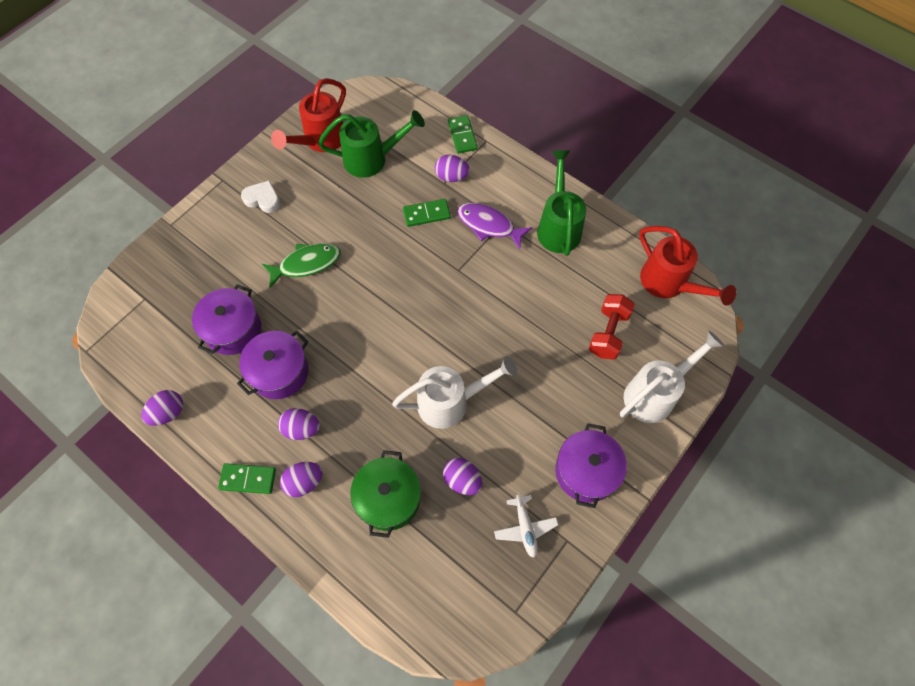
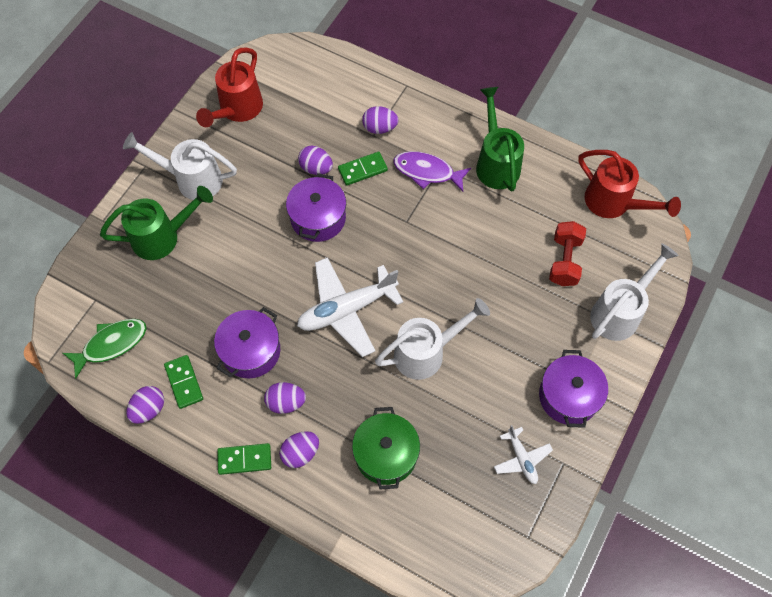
camera: 10 degrees left, 0 degrees up
purple pot [192,284,261,355] -> purple pot moved to [286,173,346,242]
white heart [241,180,280,213] -> white watering can [123,132,237,200]
green fish [262,243,341,288] -> green fish moved to [63,319,146,379]
green watering can [318,110,425,178] -> green watering can moved to [100,186,213,260]
purple egg [443,458,482,495] -> purple egg moved to [298,146,333,175]
green domino [448,115,478,153] -> green domino moved to [164,355,203,409]
none -> white plane [297,257,403,357]

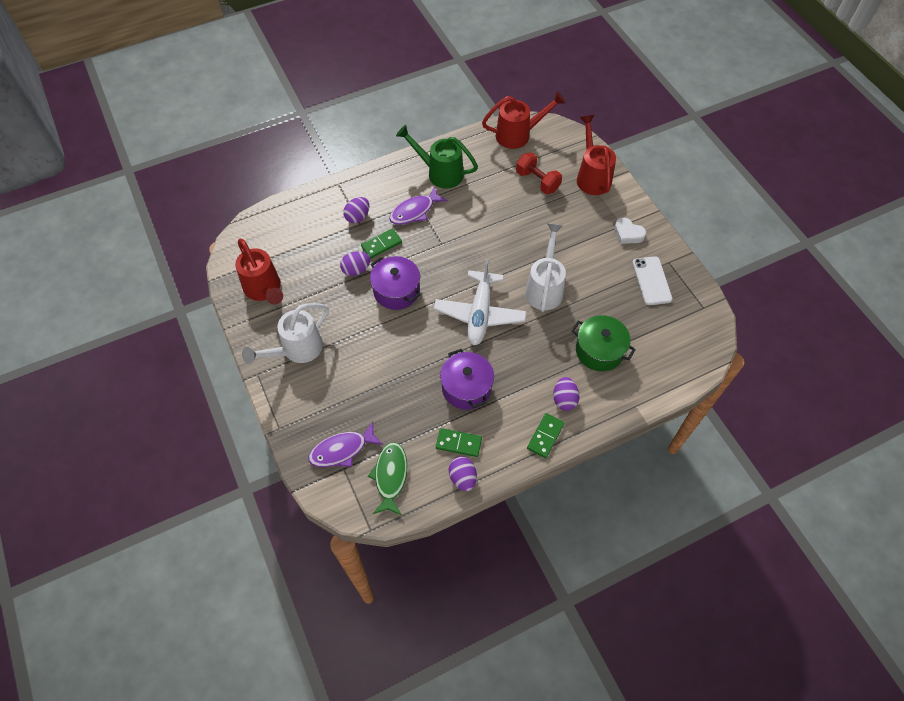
camera: 55 degrees left, 5 degrees down
green watering can [100,186,213,260] -> none
purple egg [264,382,306,414] -> none
green domino [338,152,388,186] -> green domino turned 45 degrees clockwise [361,229,402,259]
white plane [494,425,553,484] -> white phone [632,256,672,305]
purple pot [539,350,608,428] -> white heart [614,218,646,244]
white watering can [590,243,679,341] -> red watering can [577,115,616,195]
none -> purple fish [308,422,383,467]

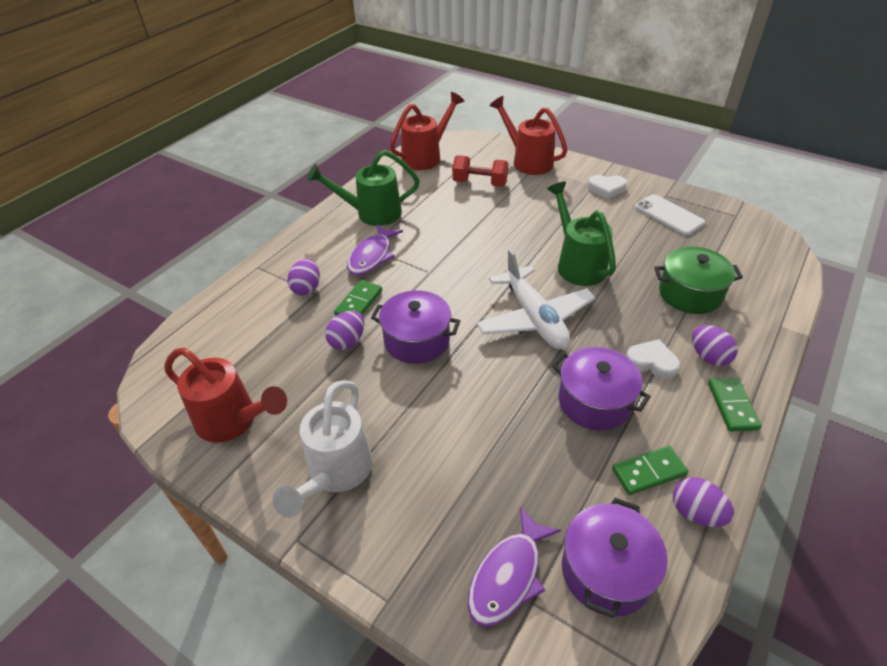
camera: 30 degrees left, 15 degrees down
green fish [368,442,407,515] -> purple pot [562,498,668,618]
white watering can [525,223,566,312] -> green watering can [547,181,616,286]
none -> white heart [626,339,680,379]

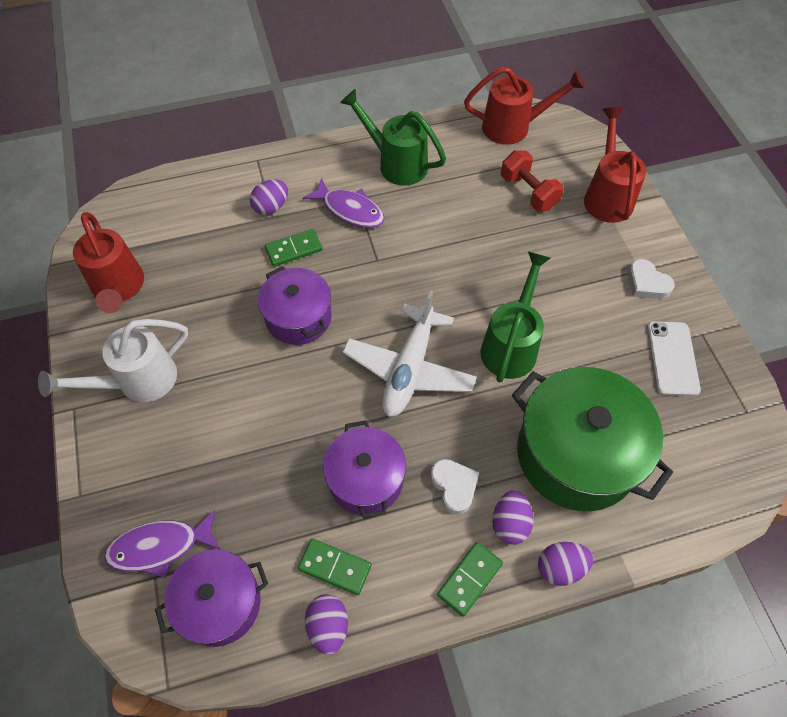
camera: 40 degrees right, 15 degrees up
purple egg [325,311,364,350] -> purple egg moved to [538,542,593,586]
purple fish [347,225,403,275] -> purple fish turned 120 degrees counterclockwise [303,178,385,228]
green pot [654,246,743,314] -> green pot [512,367,673,511], size x1.64

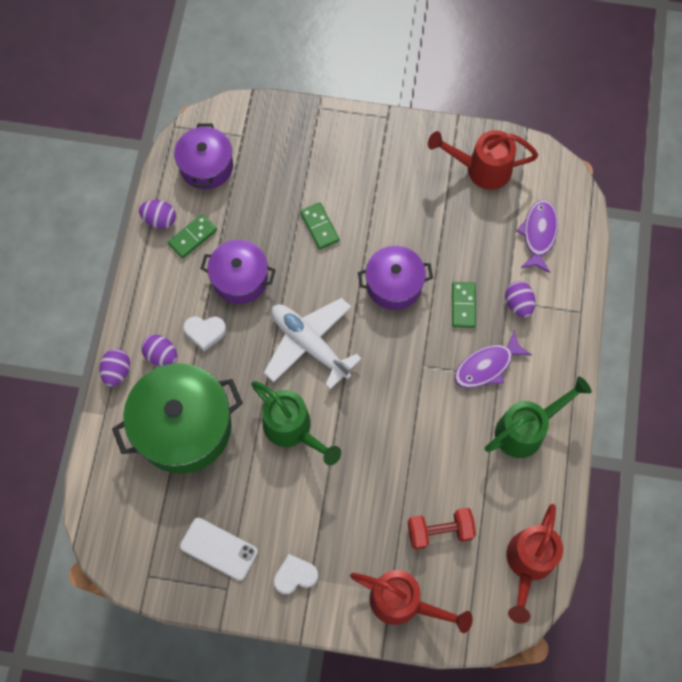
camera: 115 degrees right, 10 degrees up
white watering can [38,319,188,402] -> none
purple fish [104,510,221,578] -> purple fish moved to [517,200,558,273]
green domino [437,542,503,617] -> green domino moved to [300,202,340,250]

